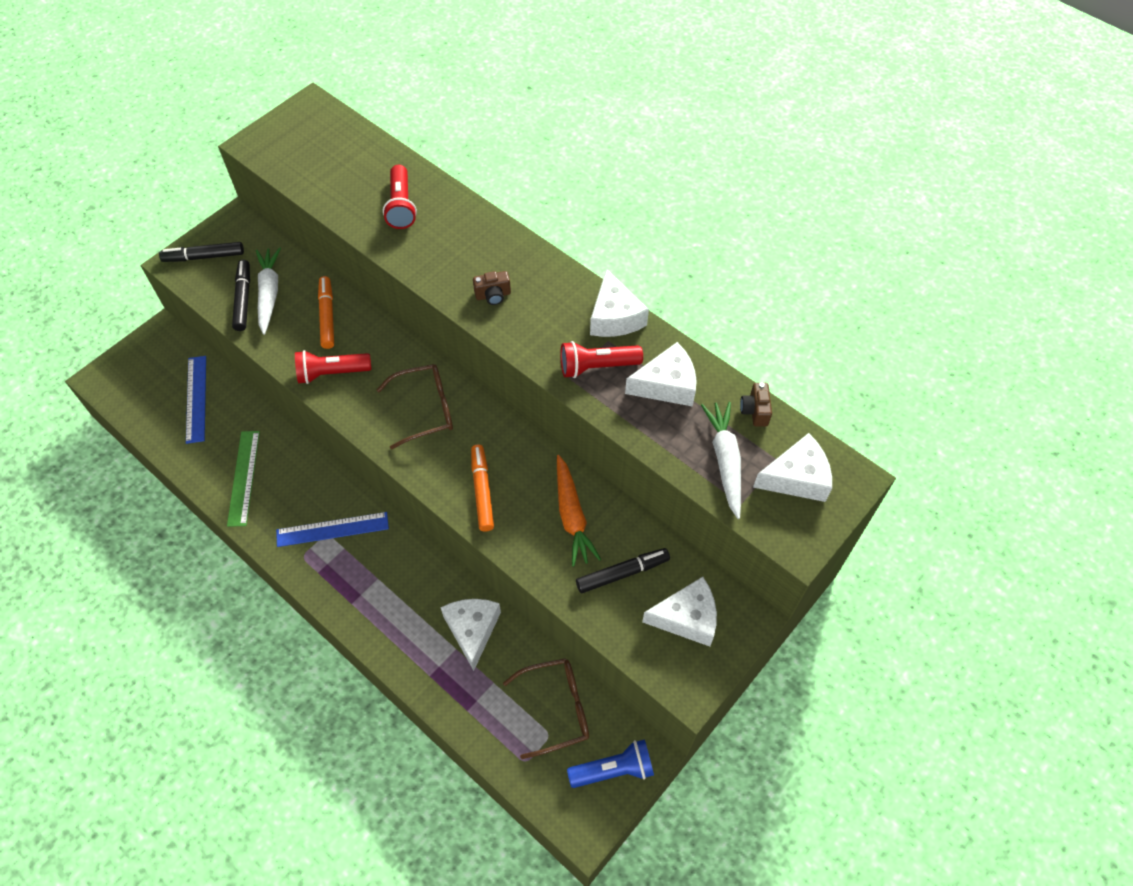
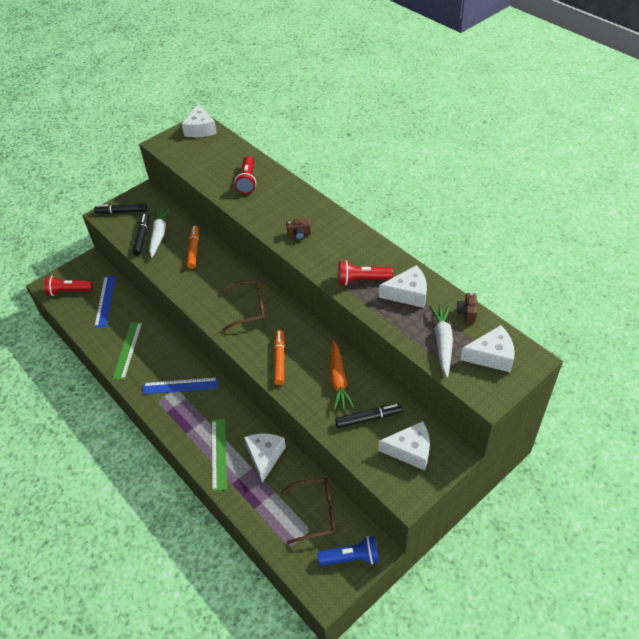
camera: 10 degrees right, 10 degrees down
red flashlight [295,350,372,384] -> red flashlight moved to [44,276,93,296]
white cheese [590,268,649,337] -> white cheese moved to [182,104,217,137]
none -> green ruler [212,419,227,491]

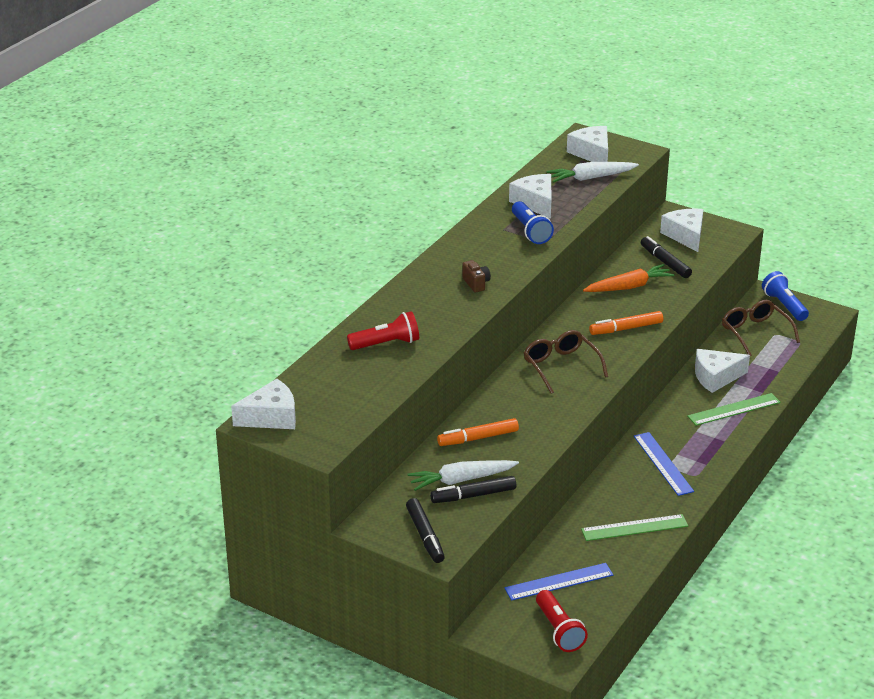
camera: 110 degrees left, 15 degrees down
red flashlight [338,261,393,285] -> blue flashlight [512,201,554,244]
brown camera [457,293,477,323] -> none

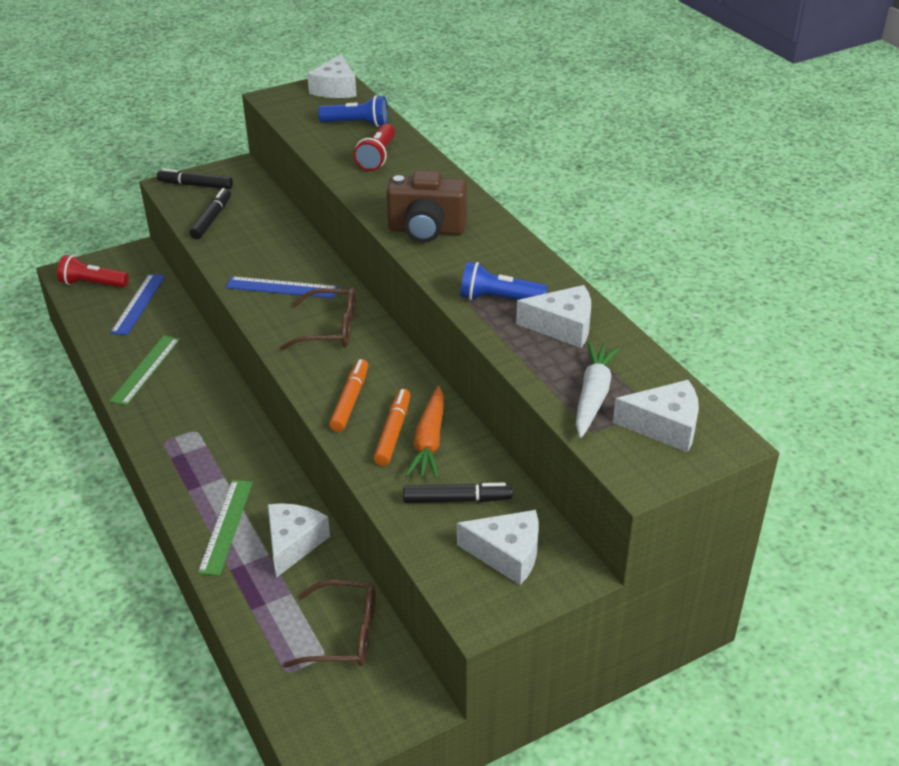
camera: 120 degrees right, 5 degrees up
white carrot [408,460,519,491] -> none
orange marker [437,418,519,446] -> orange marker moved to [374,389,410,466]
brown camera [462,260,491,293] -> brown camera [386,170,467,242], size x2.14
blue ruler [634,432,694,496] -> blue ruler moved to [226,276,338,298]
blue flashlight [762,271,809,321] -> blue flashlight moved to [318,95,388,127]

